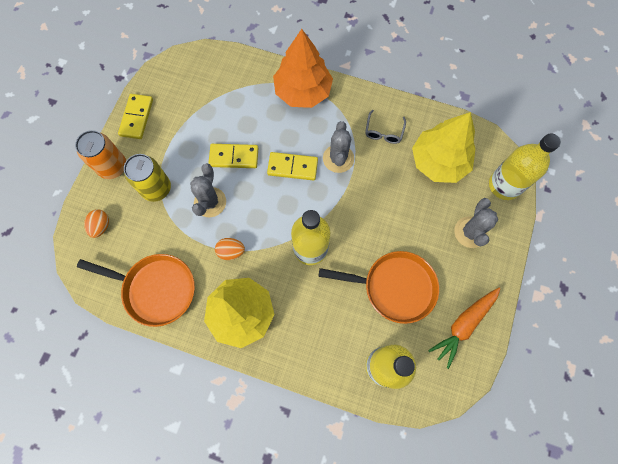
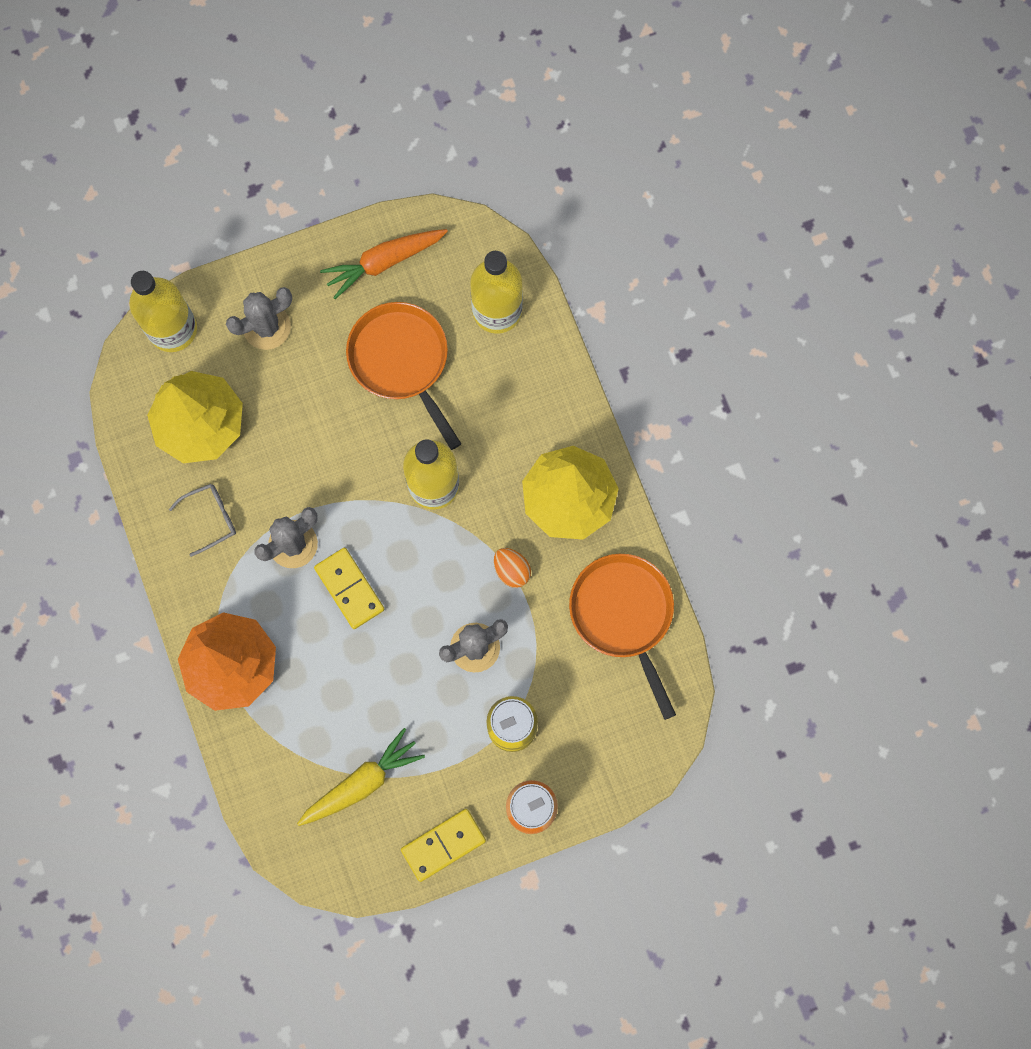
camera: 130 degrees left, 5 degrees up
orange egg [84,209,109,238] -> none
yellow domino [208,144,258,168] -> none
orange carrot [428,288,500,369] -> orange carrot turned 150 degrees clockwise [320,229,448,299]
none -> yellow carrot [297,728,425,826]

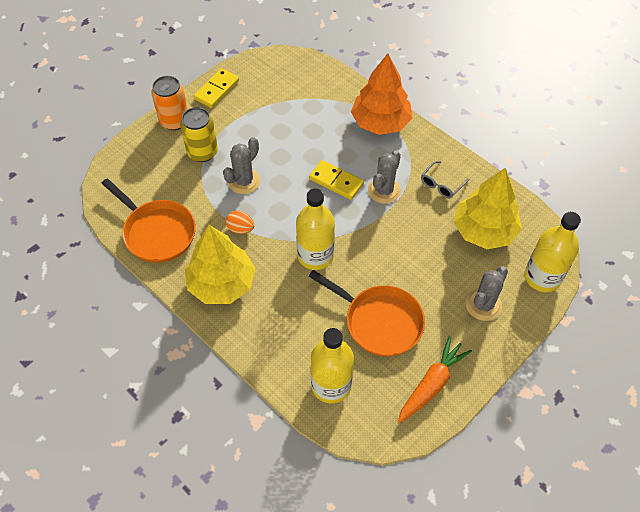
camera: 155 degrees right, 20 degrees down
yellow carrot [297,728,425,826] -> none

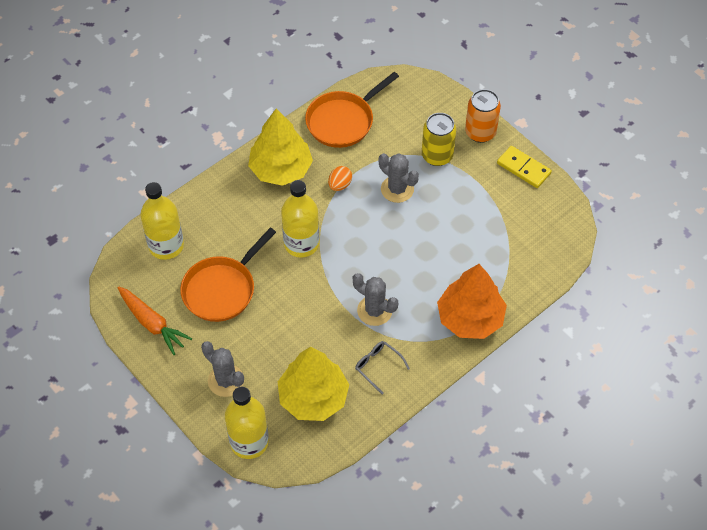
camera: 95 degrees right, 0 degrees up
yellow domino [309,160,364,200] -> none

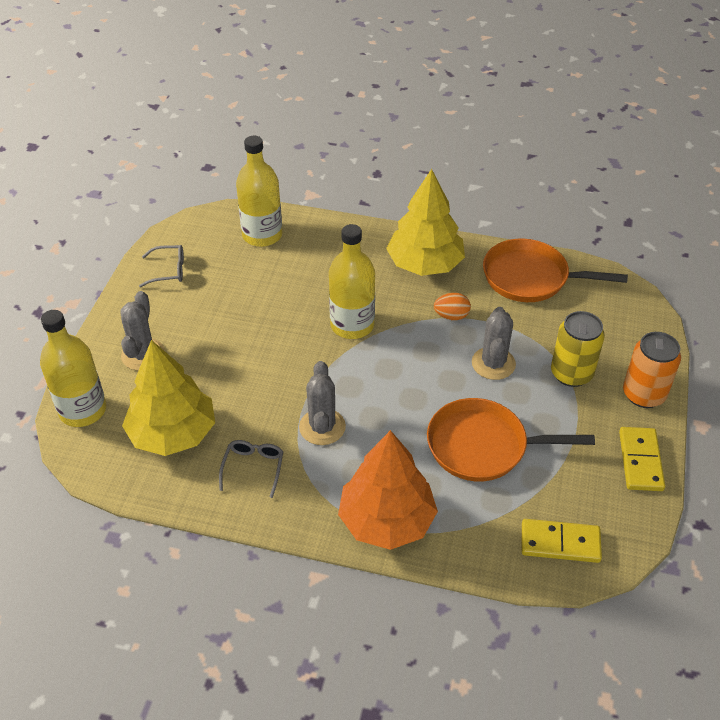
camera: 55 degrees right, 10 degrees down
orange carrot [117,286,192,355] -> grey glasses [139,245,184,287]
orange pan [180,227,276,322] -> orange pan moved to [427,398,595,482]
none -> yellow domino [522,519,602,563]

